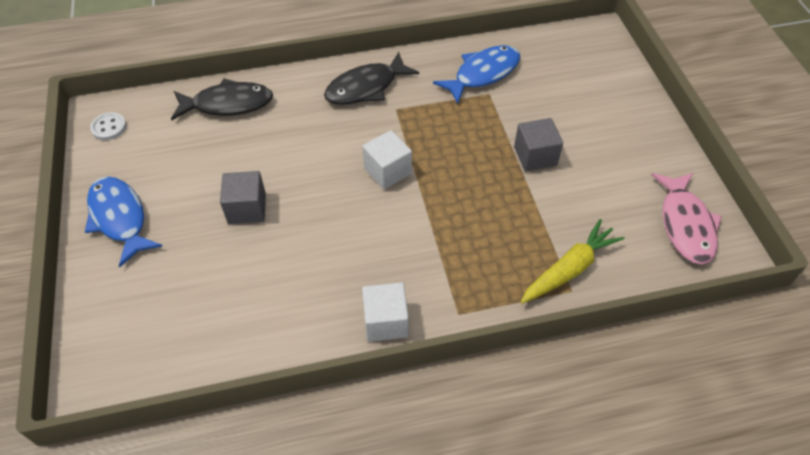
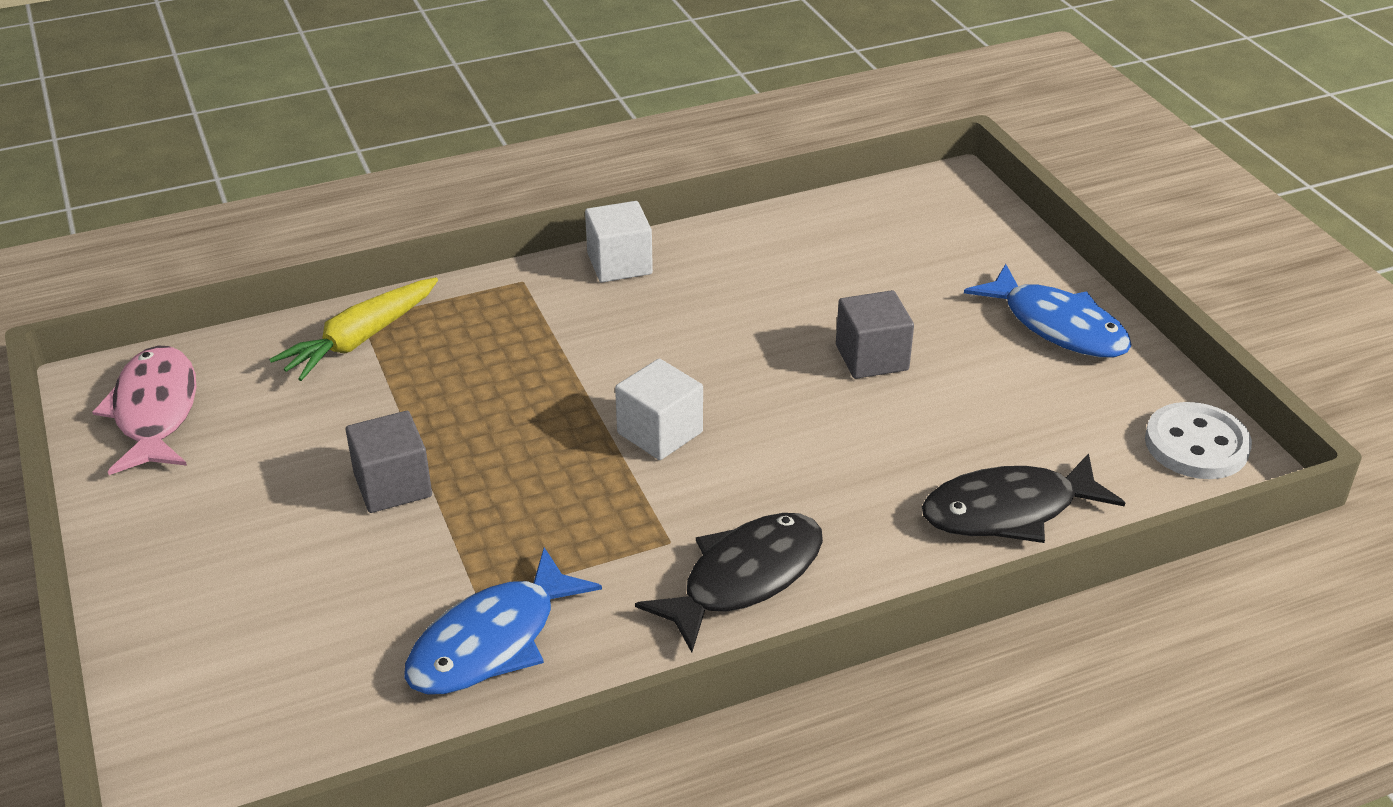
camera: 170 degrees right, 15 degrees down
white button [90,112,127,140] -> white button [1145,402,1252,479], size x1.58

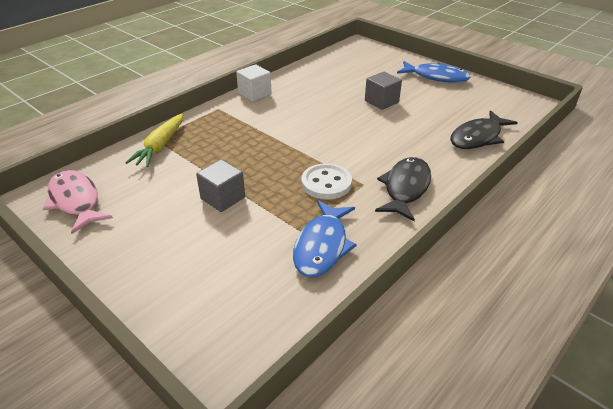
camera: 25 degrees left, 0 degrees up
white cube [615,359,703,460] -> none
white button [1145,402,1252,479] -> white button moved to [301,163,352,200]

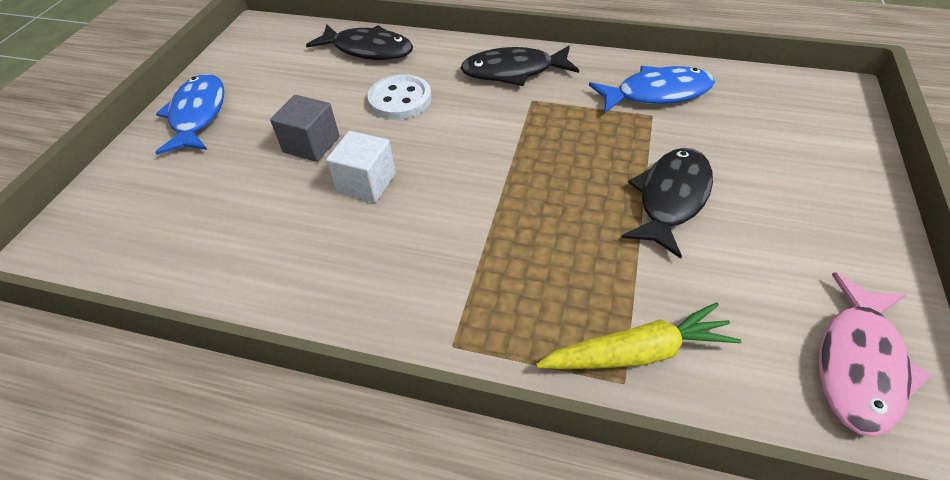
camera: 115 degrees left, 10 degrees up
grey cube [196,159,245,212] -> black fish [621,148,713,259]
white cube [236,64,272,102] -> white cube moved to [326,131,396,202]
white button [301,163,352,200] -> white button moved to [367,74,432,120]

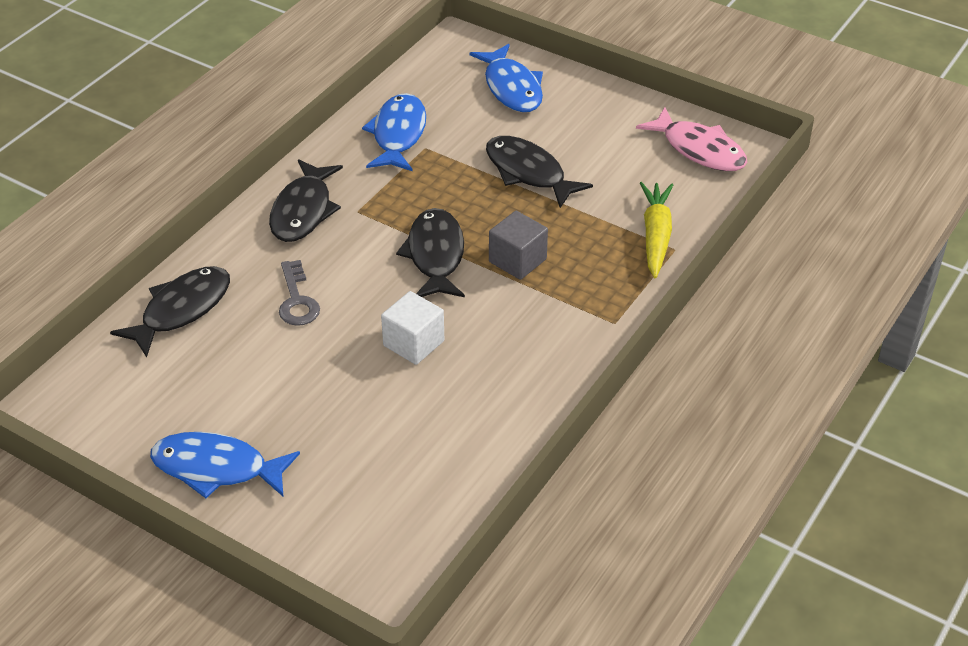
camera: 75 degrees left, 5 degrees down
grey cube [270,95,340,162] -> grey cube moved to [489,211,548,280]
white button [367,74,432,120] -> grey key [279,260,320,326]
none -> black fish [396,208,465,297]
none -> blue fish [470,44,543,112]

